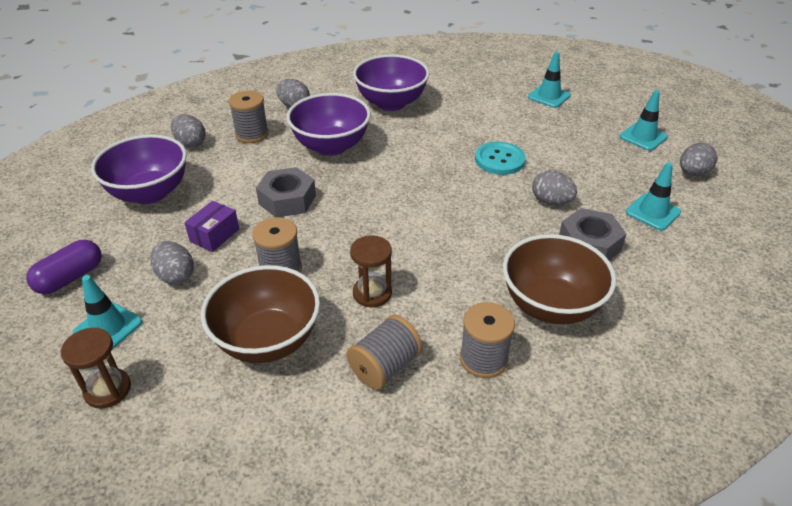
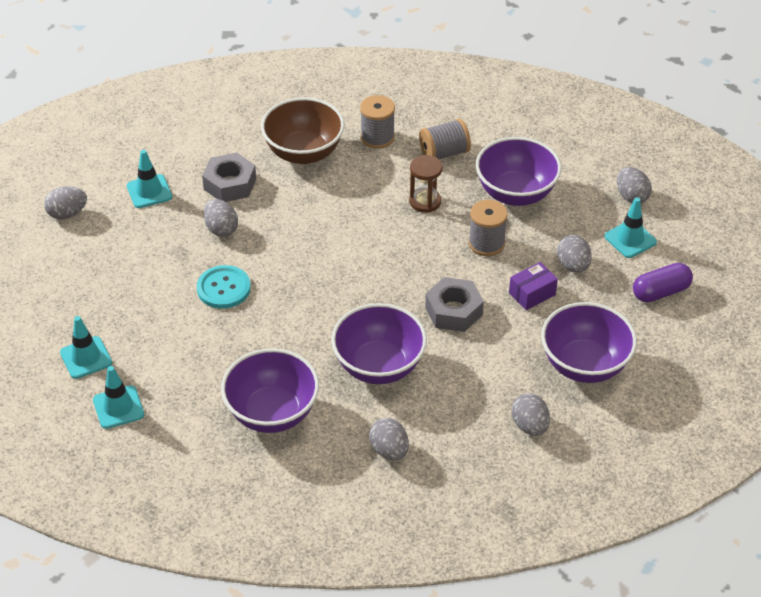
camera: 155 degrees left, 5 degrees up
brown hourglass [61,328,131,408] -> grey egg [617,167,652,203]
brown bowl [201,265,320,363] -> purple bowl [476,137,561,206]
grey spool [229,91,269,143] -> none
turquoise traffic cone [620,90,668,151] -> turquoise traffic cone moved to [93,366,144,429]

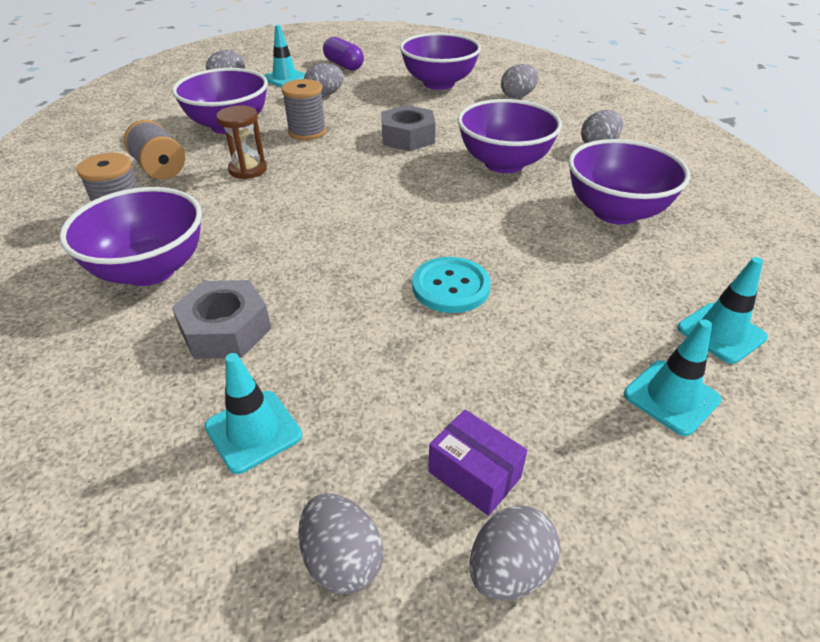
camera: 105 degrees left, 5 degrees down
grey egg [204,199,238,237] -> grey egg moved to [470,505,560,600]
brown bowl [261,97,344,164] -> purple bowl [59,187,202,286]
purple box [509,262,558,310] -> purple box moved to [428,410,527,516]

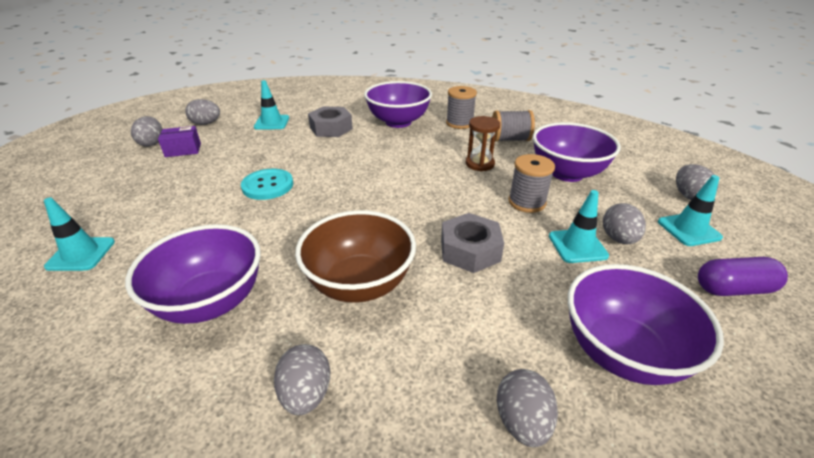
camera: 125 degrees right, 5 degrees down
purple bowl [457,99,562,173] -> brown bowl [295,210,416,303]
turquoise traffic cone [624,319,722,436] -> turquoise traffic cone moved to [549,190,609,263]

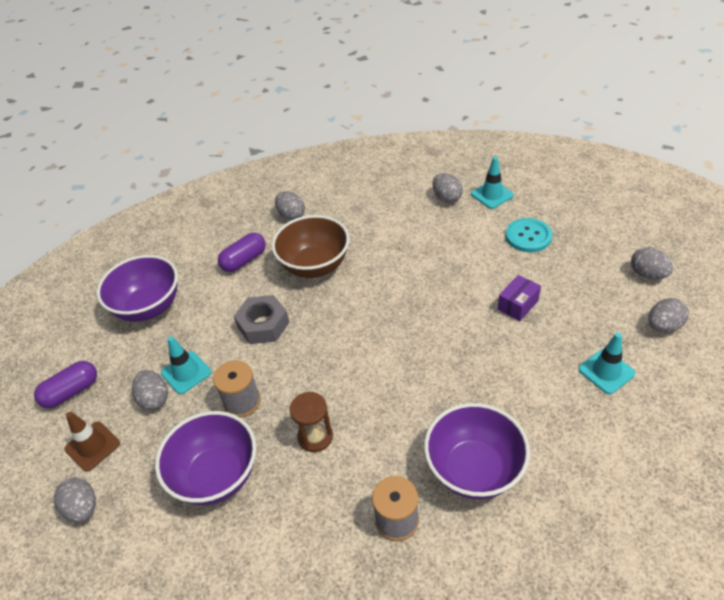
camera: 150 degrees right, 10 degrees up
purple bowl [125,224,261,324] -> none
purple box [158,126,201,157] -> purple box moved to [497,275,541,321]
turquoise button [241,168,293,200] -> turquoise button moved to [506,218,552,252]
grey nut [308,107,353,137] -> none
grey spool [492,110,535,142] -> none
grey egg [497,369,558,447] -> grey egg moved to [432,173,463,203]
turquoise traffic cone [658,175,723,246] -> brown traffic cone [64,412,120,471]
none -> purple capsule [218,233,266,272]

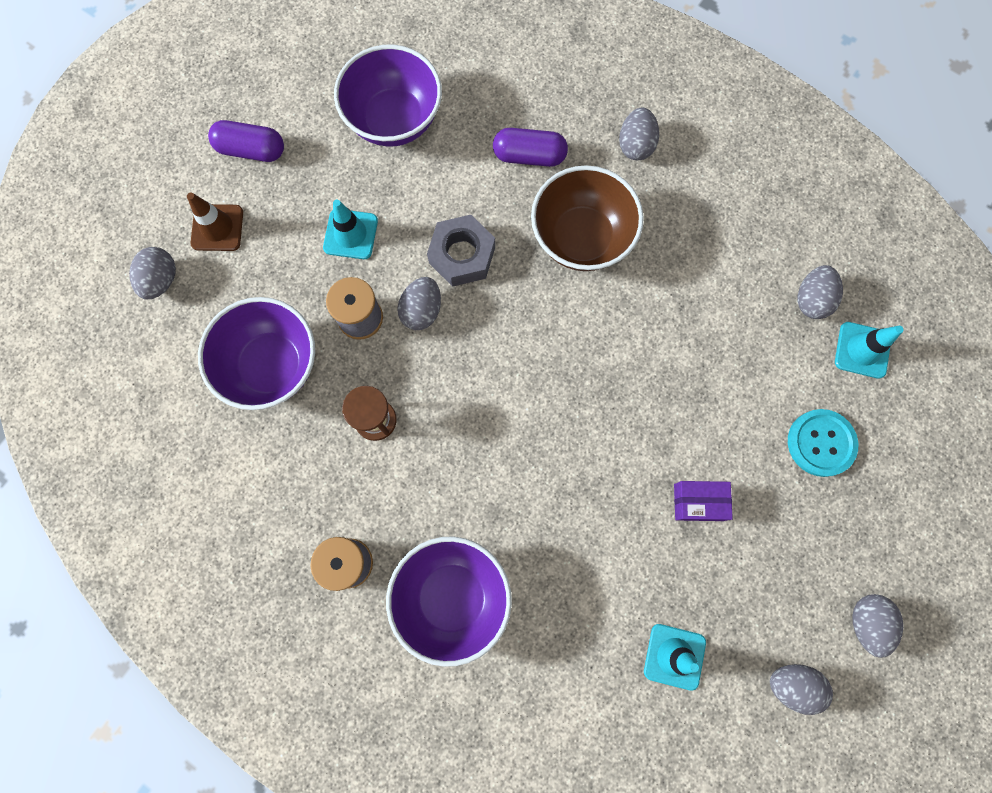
camera: 45 degrees right, 30 degrees up
grey egg [132,370,168,410] -> grey egg moved to [397,277,441,330]

